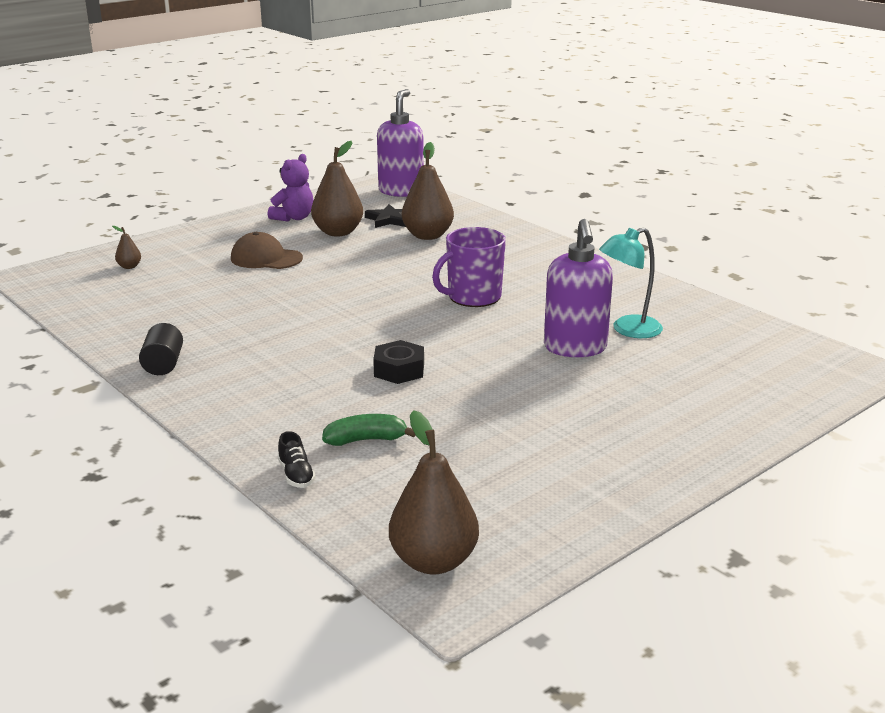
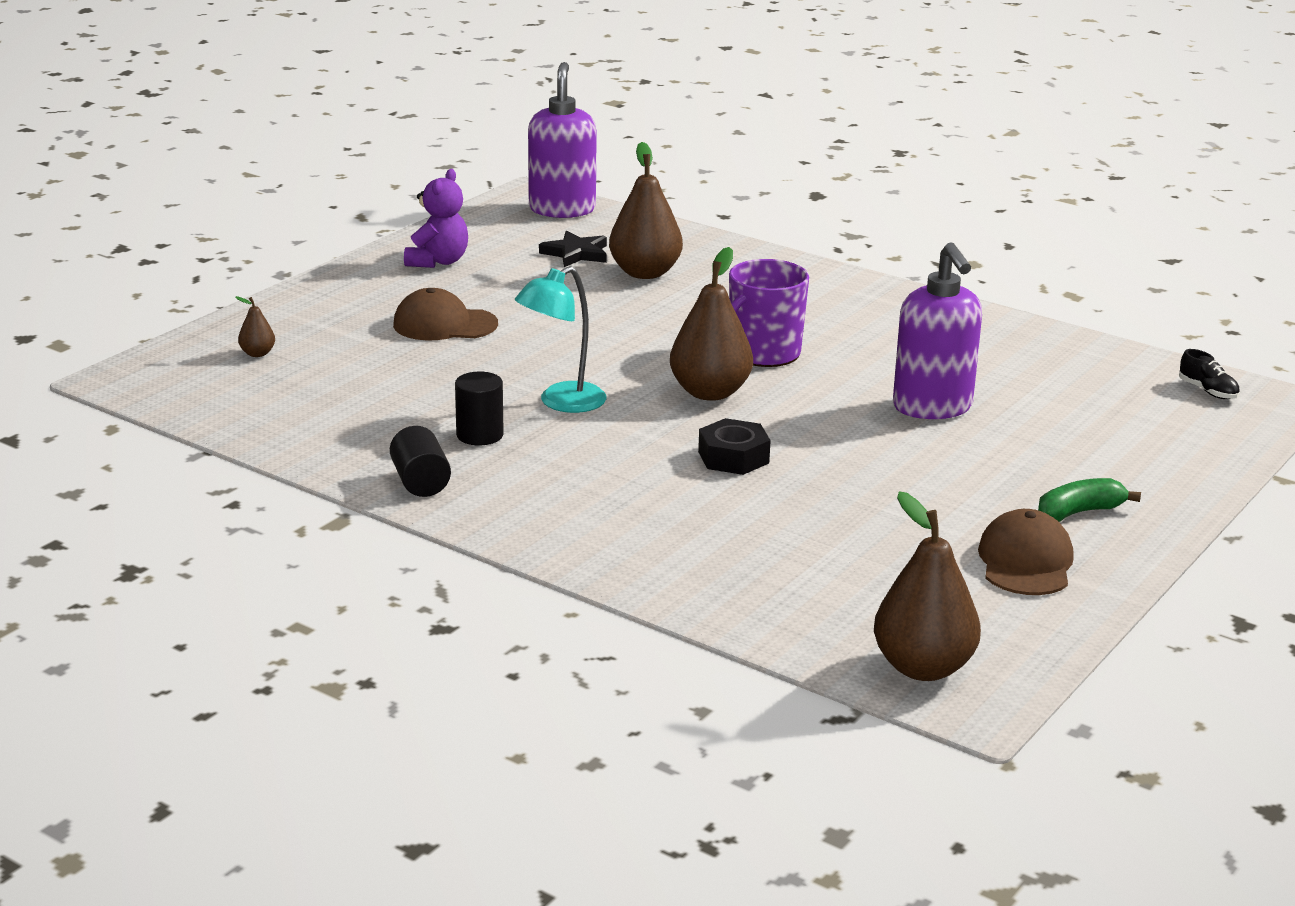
camera: 15 degrees left, 0 degrees up
black shoe [278,431,316,488] -> black shoe moved to [1179,349,1240,399]
brown pear [311,141,363,236] -> brown pear moved to [670,247,753,401]
green banana [322,414,416,446] -> green banana moved to [1038,478,1141,522]
turquoise lamp [599,227,663,338] -> turquoise lamp moved to [514,266,607,413]
none -> black cylinder [455,372,504,445]
none -> brown cap [978,509,1074,595]

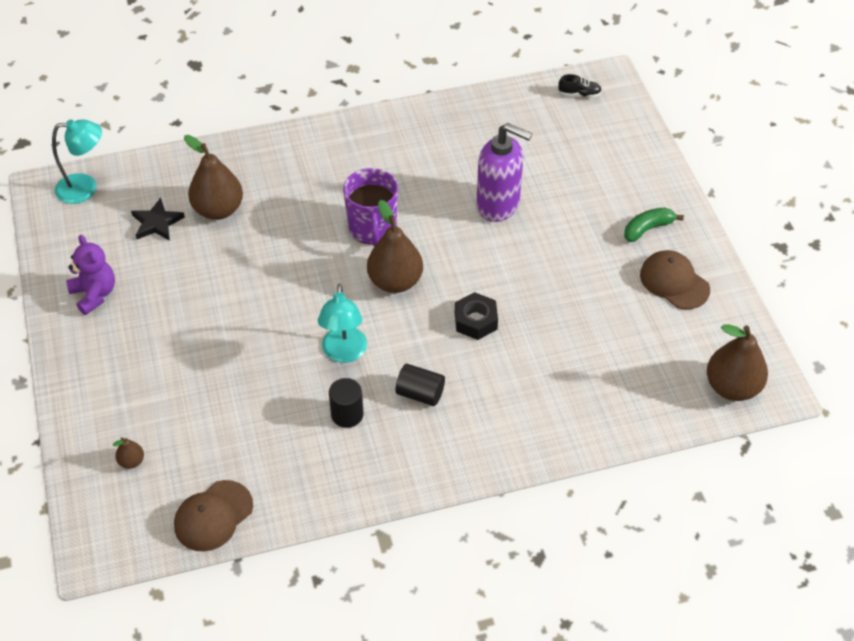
camera: 50 degrees left, 25 degrees up
black cylinder [390,426,451,497] -> black cylinder moved to [395,364,445,406]
brown cap [393,288,498,340] -> brown cap moved to [174,480,253,552]
purple soap dispenser [528,62,597,218] -> turquoise lamp [52,119,102,204]
green banana [1038,478,1141,522] -> green banana turned 45 degrees clockwise [624,208,684,242]

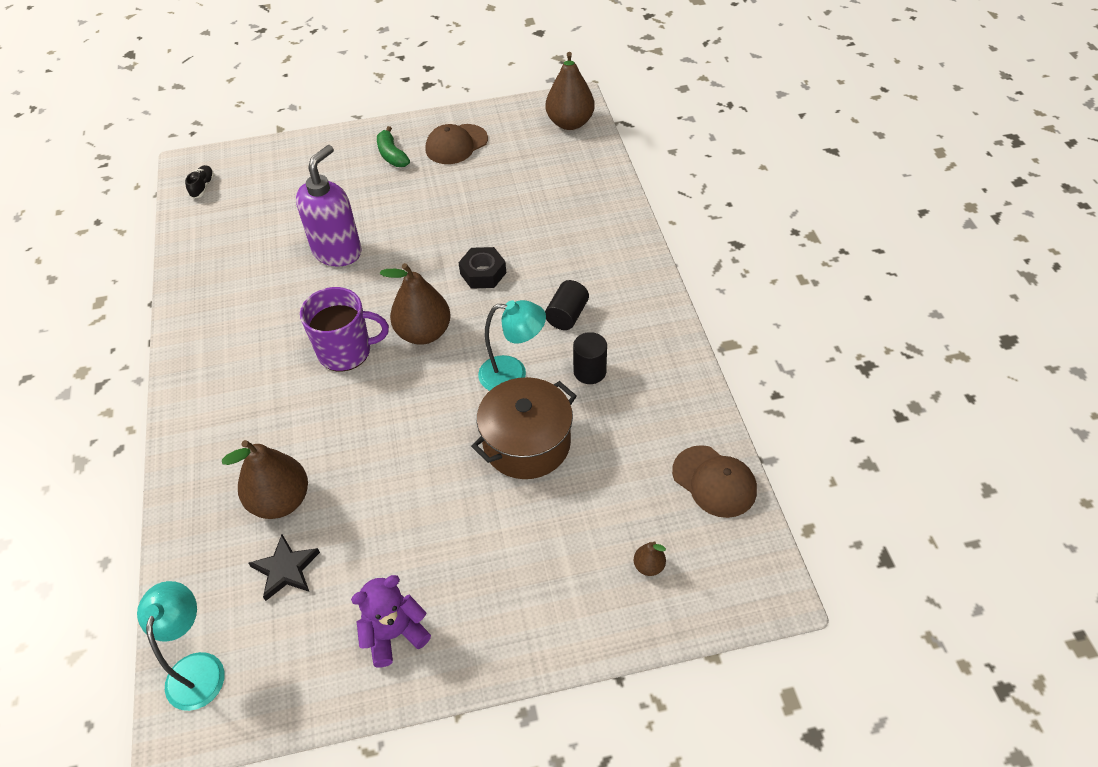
camera: 85 degrees left, 0 degrees up
none -> brown pot [471,377,577,479]

